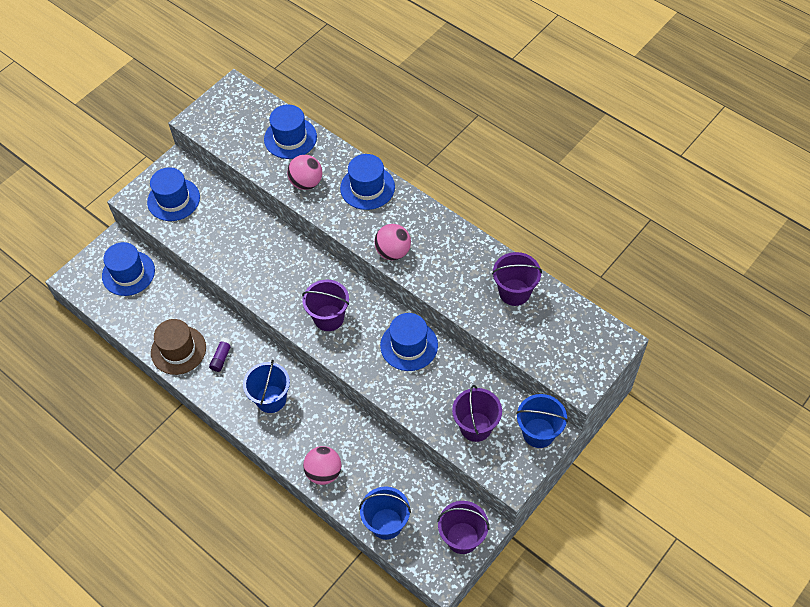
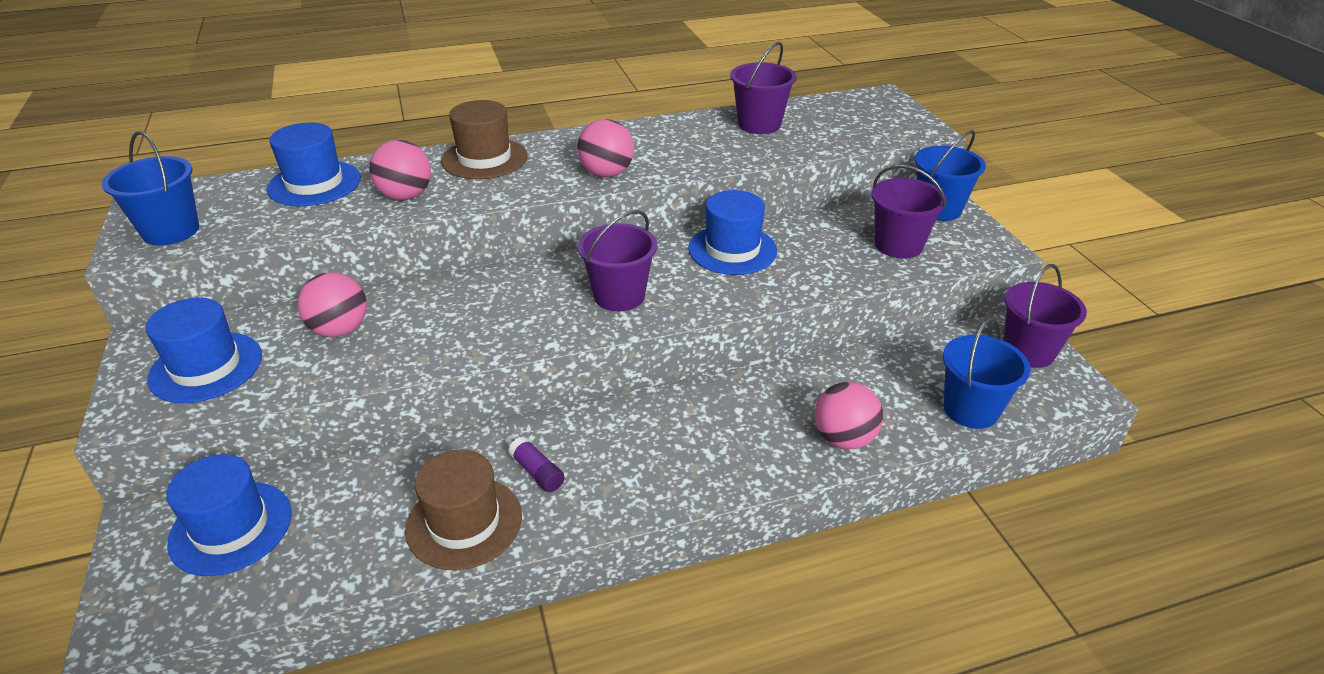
camera: 60 degrees left, 20 degrees down
blue bucket [243,360,290,413] -> blue bucket moved to [102,131,199,245]
blue hat [340,154,395,210] -> brown hat [441,100,528,179]
none -> pink ball [297,272,367,337]

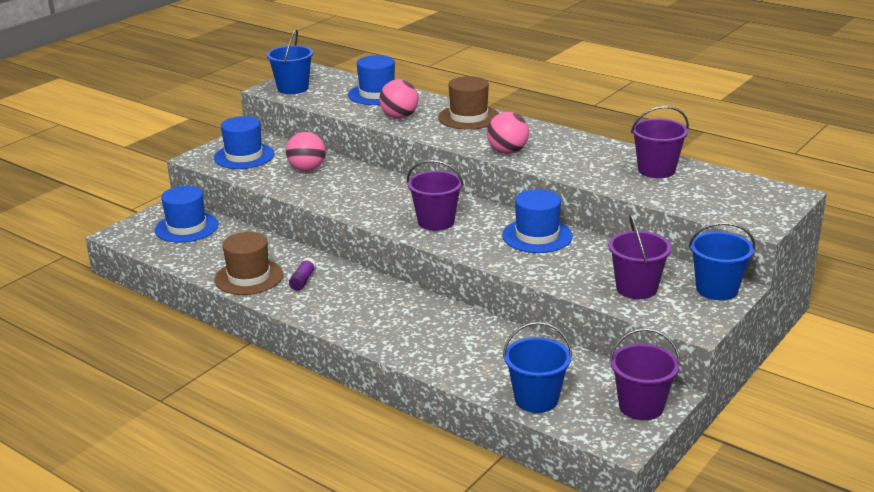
camera: 55 degrees right, 10 degrees down
pink ball [814,382,883,449] -> none

